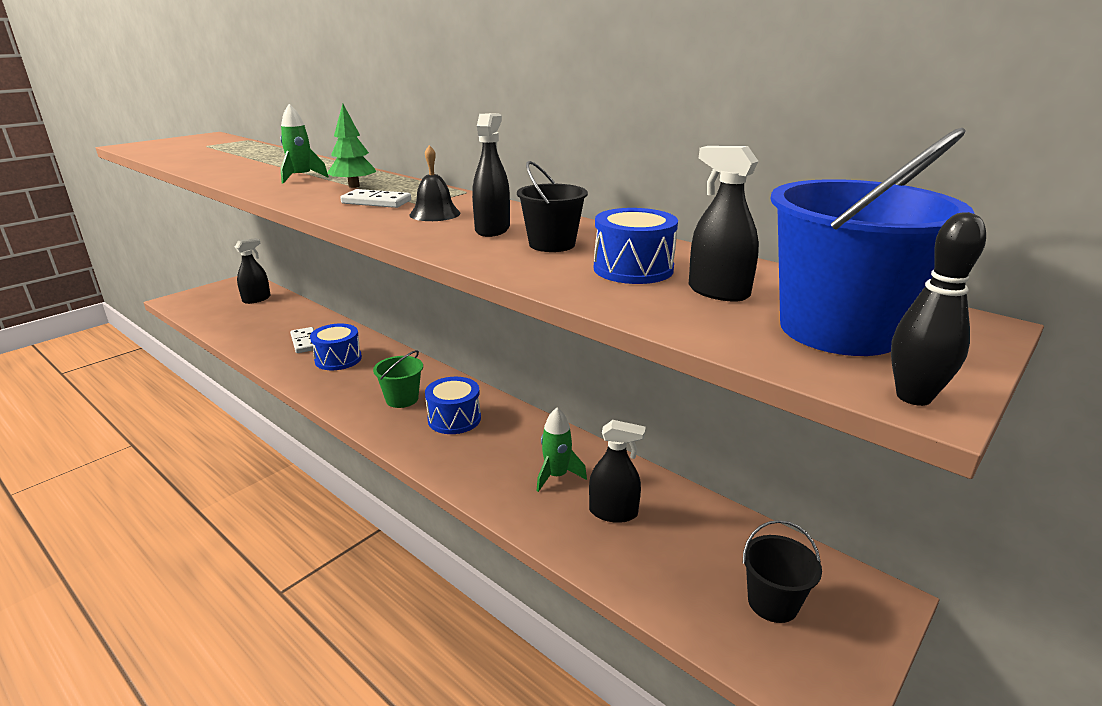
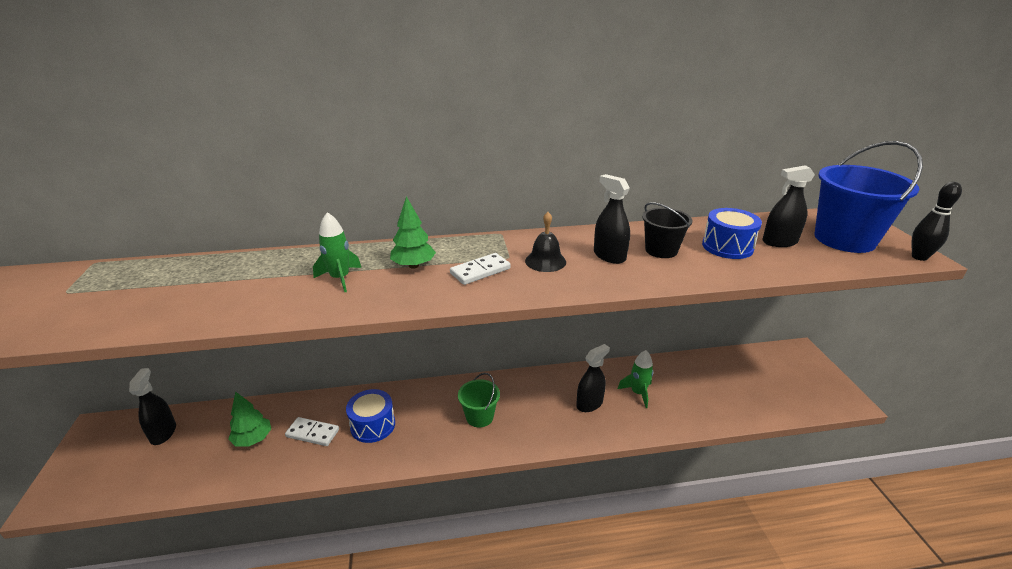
camera: 50 degrees left, 5 degrees up
blue drum [425,377,481,434] -> none
black spray bottle [589,420,646,523] -> black spray bottle moved to [576,344,610,412]
black bucket [743,520,822,623] -> none
none -> green tree [228,391,271,447]

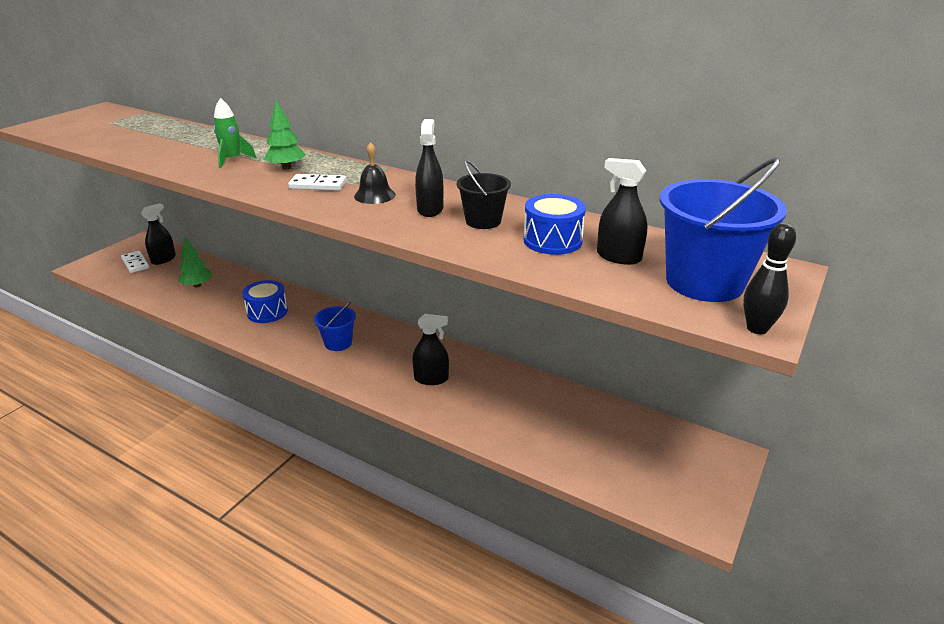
camera: 40 degrees right, 0 degrees up
white domino [285,417,339,446] -> white domino moved to [121,251,149,273]
green bucket [458,373,500,428] -> blue bucket [314,302,356,351]
green rocket [618,350,654,408] -> none

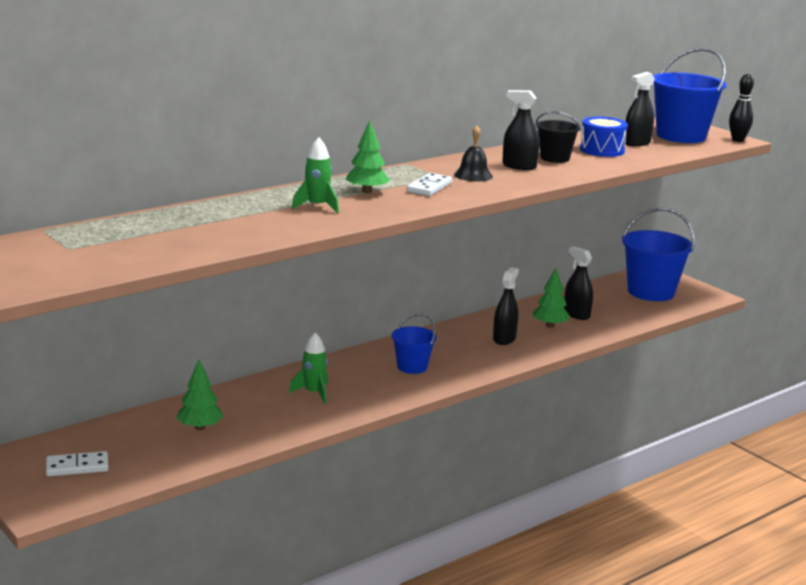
camera: 70 degrees left, 10 degrees down
black spray bottle [141,203,176,265] -> black spray bottle moved to [564,247,593,320]
blue drum [242,280,288,323] -> green rocket [289,333,328,404]
none -> green tree [533,268,570,328]
none -> blue bucket [622,208,695,301]

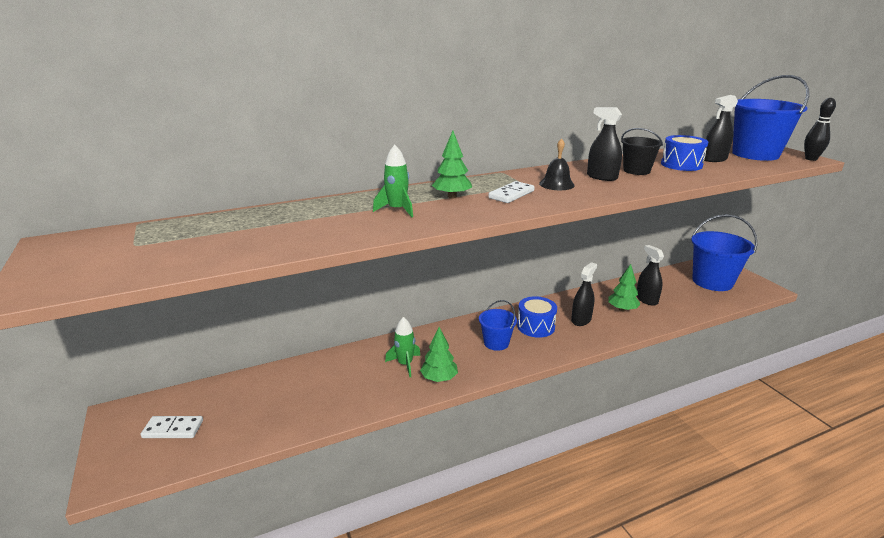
camera: 15 degrees right, 5 degrees up
green tree [176,359,223,430] -> green tree moved to [420,327,458,382]
none -> blue drum [517,296,557,338]

